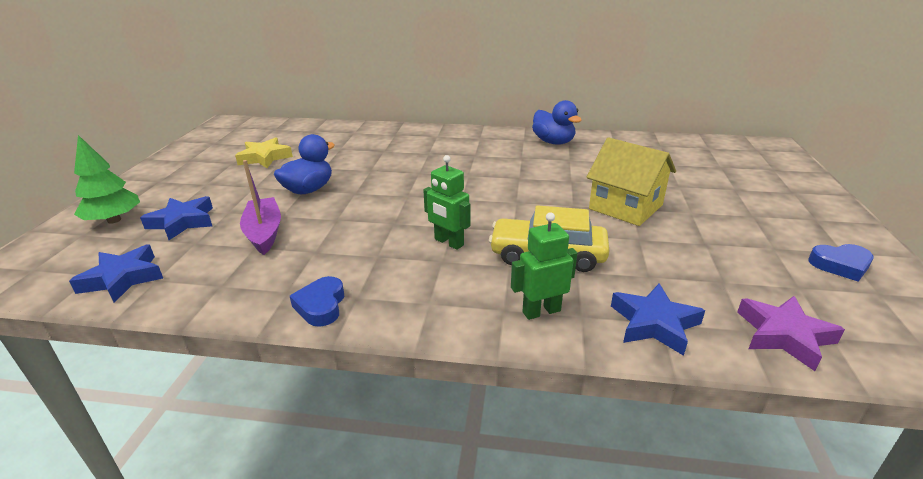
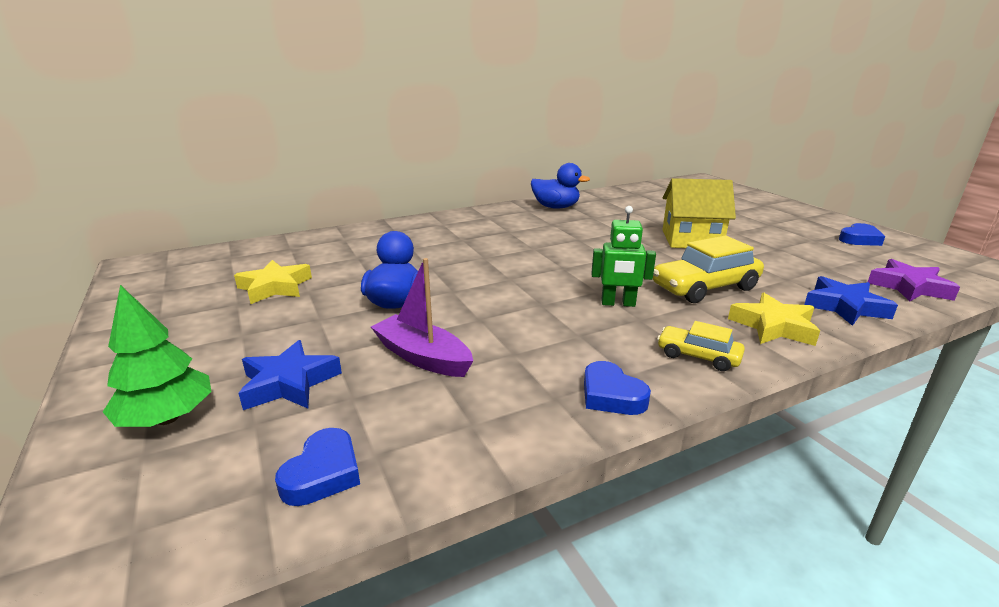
camera: 35 degrees left, 5 degrees down
blue star [69,245,163,303] -> blue heart [275,428,360,506]
green robot [511,212,577,320] -> yellow star [728,292,820,346]
none -> yellow car [657,321,745,371]

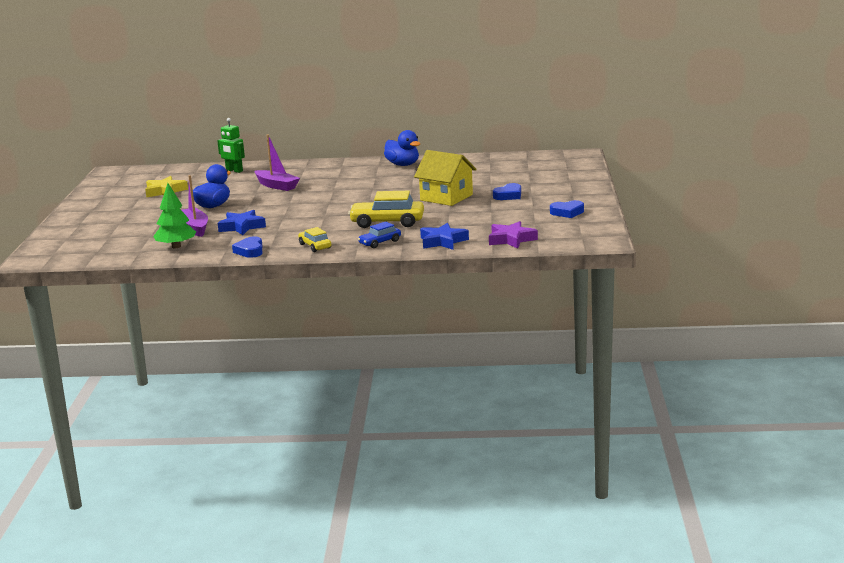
camera: 30 degrees right, 5 degrees down
green tree [103,285,212,427] -> green tree moved to [153,183,196,248]
blue star [238,340,342,410] -> blue star moved to [218,210,266,235]
blue heart [275,428,360,506] -> blue heart moved to [493,183,521,200]
green robot [591,206,656,307] -> green robot moved to [217,118,245,173]
yellow star [728,292,820,346] -> blue car [358,222,401,248]
none -> purple boat [255,135,300,191]

